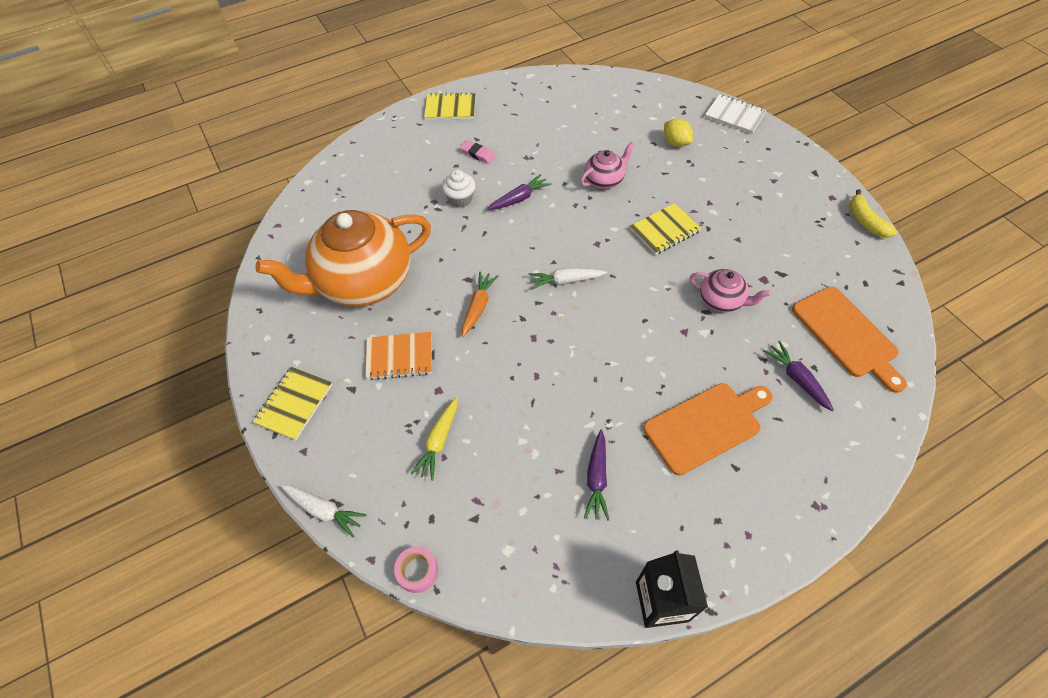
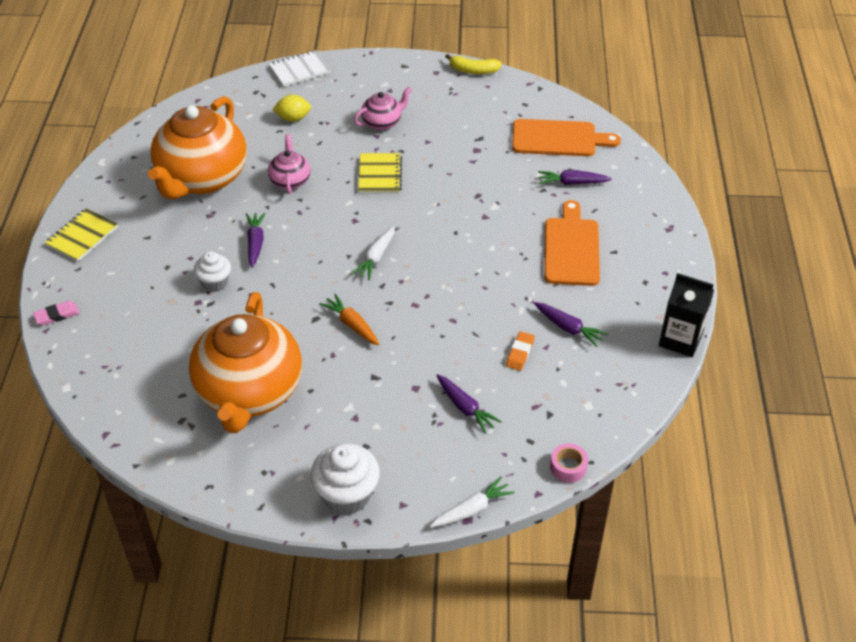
camera: 60 degrees left, 10 degrees down
yellow notebook [253,367,332,441] -> white cupcake [310,444,380,515]
orange notebook [365,332,432,380] -> none
yellow carrot [410,397,457,481] -> purple carrot [436,374,502,434]
pink eraser [460,140,496,164] -> pink eraser moved to [33,301,80,325]
pink teapot [690,269,771,312] -> pink teapot moved to [354,87,412,130]
none -> orange teapot [148,96,247,199]
none -> orange eraser [506,332,535,371]

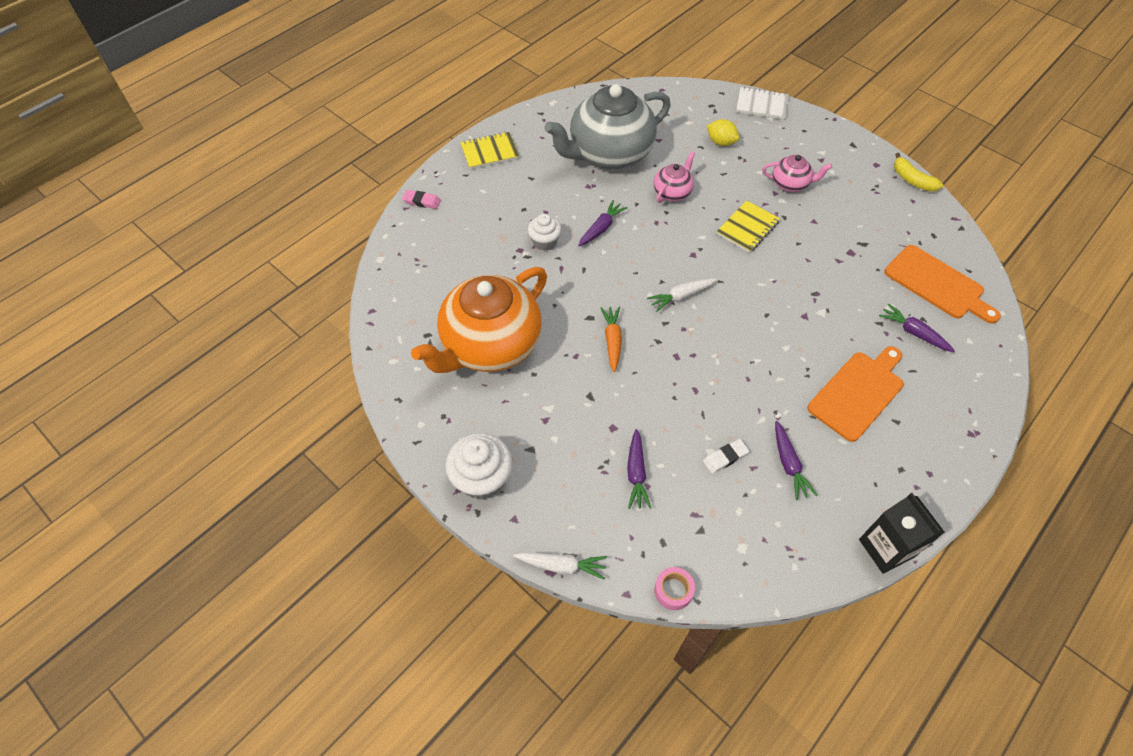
camera: 40 degrees right, 10 degrees up
orange teapot [148,96,247,199] -> grey teapot [545,84,671,170]
orange eraser [506,332,535,371] -> white eraser [703,439,749,474]

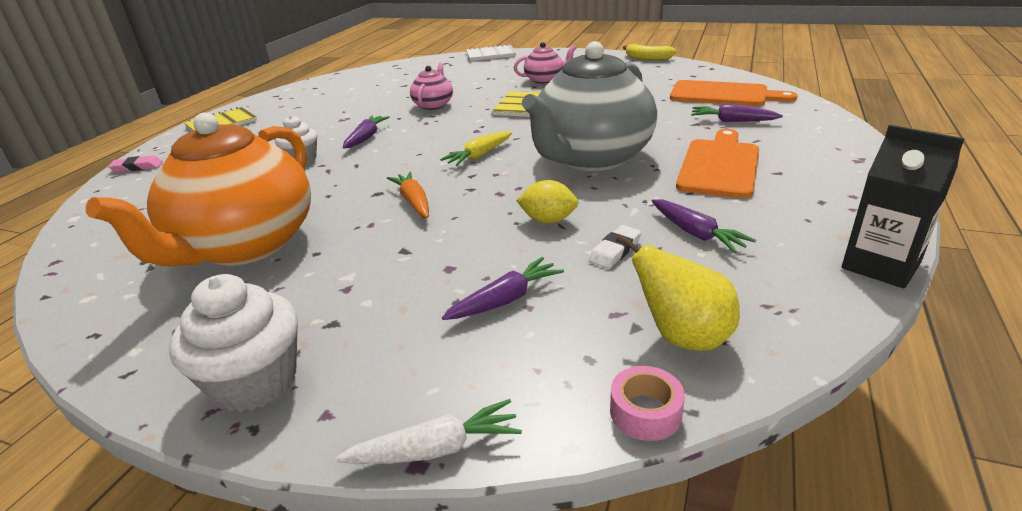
camera: 20 degrees left, 25 degrees down
grey teapot [545,84,671,170] -> grey teapot moved to [522,41,657,171]
purple carrot [627,429,651,509] -> purple carrot turned 105 degrees counterclockwise [442,257,564,320]
white carrot [647,278,717,312] -> yellow carrot [440,131,512,166]
yellow lemon [707,119,739,146] -> yellow lemon moved to [516,180,578,224]
none -> yellow pear [616,234,740,351]

